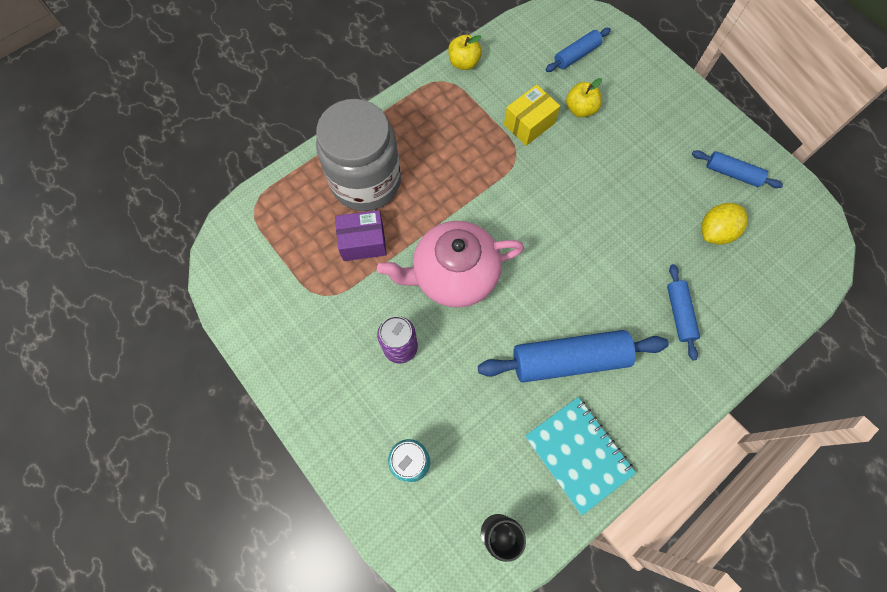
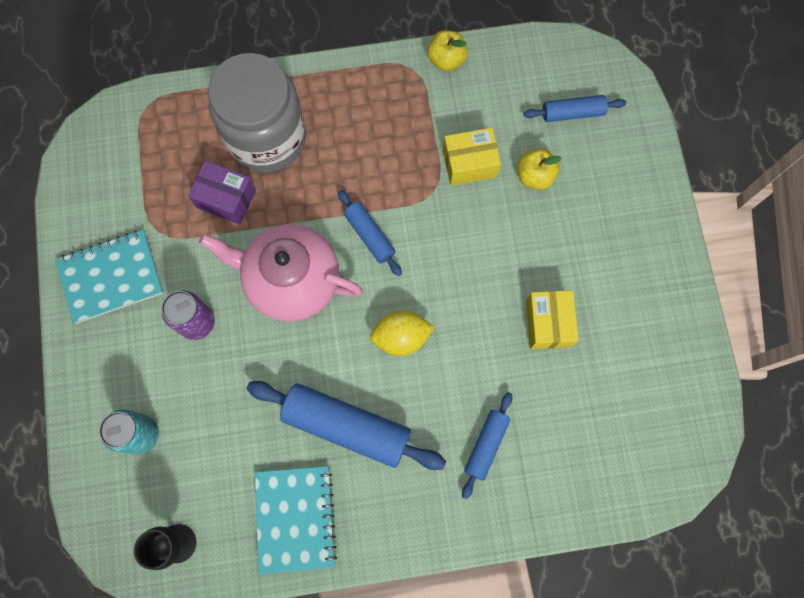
camera: 30 degrees right, 5 degrees up
blue rolling pin [692,150,783,188] -> blue rolling pin moved to [338,190,402,276]
yellow lemon [701,203,748,245] -> yellow lemon moved to [370,310,435,356]
none -> turquoise notebook [55,230,163,324]
none -> yellow box [526,290,578,349]

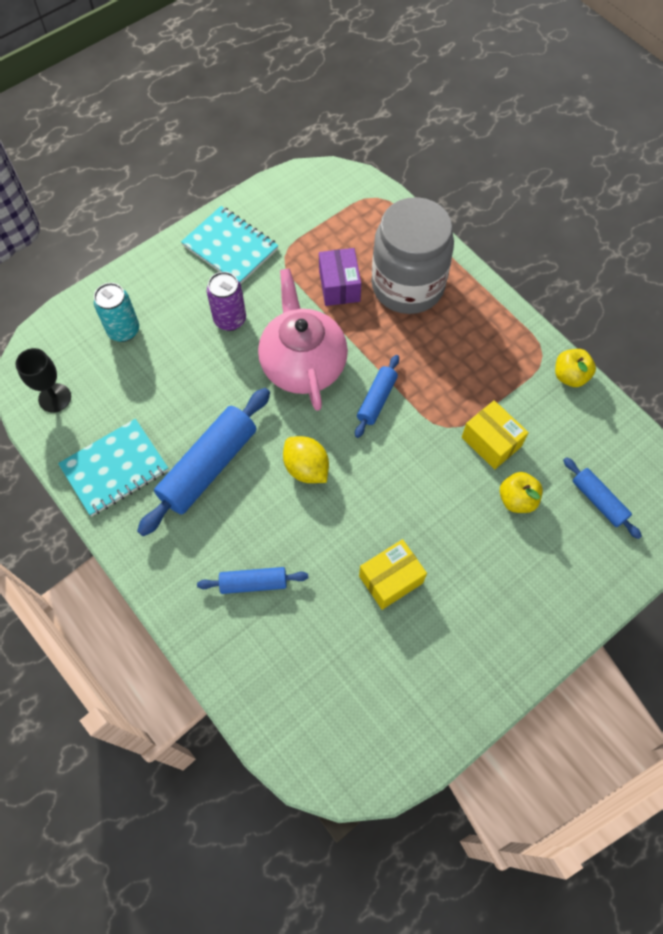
camera: 60 degrees right, 10 degrees down
blue rolling pin [246,381,446,470] -> blue rolling pin turned 45 degrees clockwise [137,388,270,536]

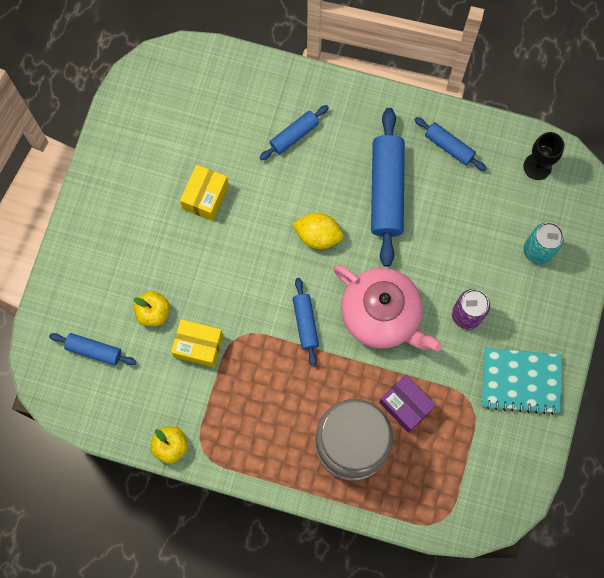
camera: 145 degrees right, 10 degrees up
turquoise notebook [58,419,168,516] -> blue rolling pin [414,117,487,171]

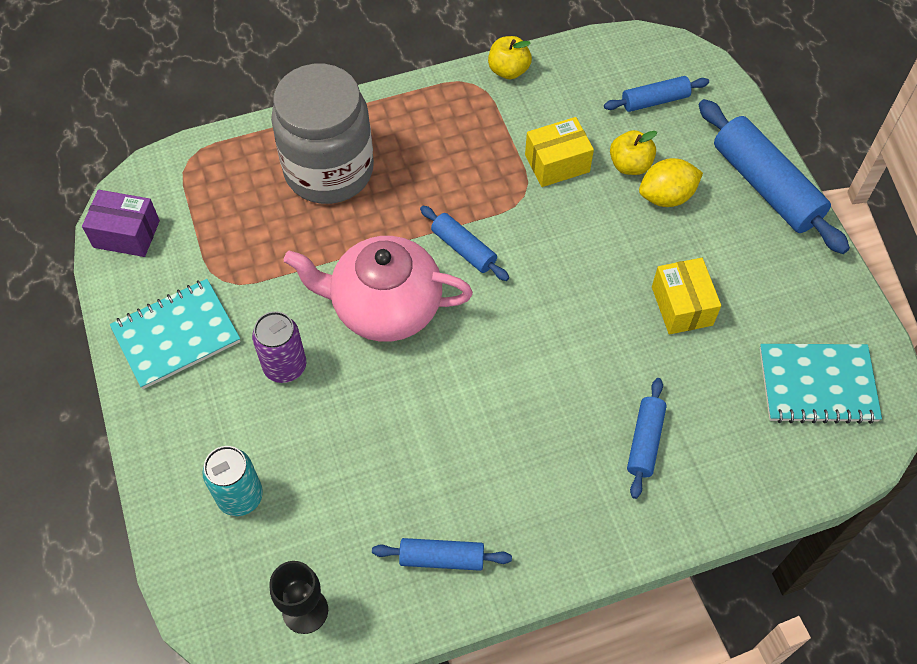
camera: 145 degrees right, 15 degrees down
yellow lemon [292,213,343,249] -> yellow lemon moved to [639,158,703,207]
blue rolling pin [371,108,405,267] -> blue rolling pin moved to [699,99,850,254]
purple box [379,375,436,433] -> purple box moved to [82,190,160,257]
none -> turquoise notebook [760,344,882,424]

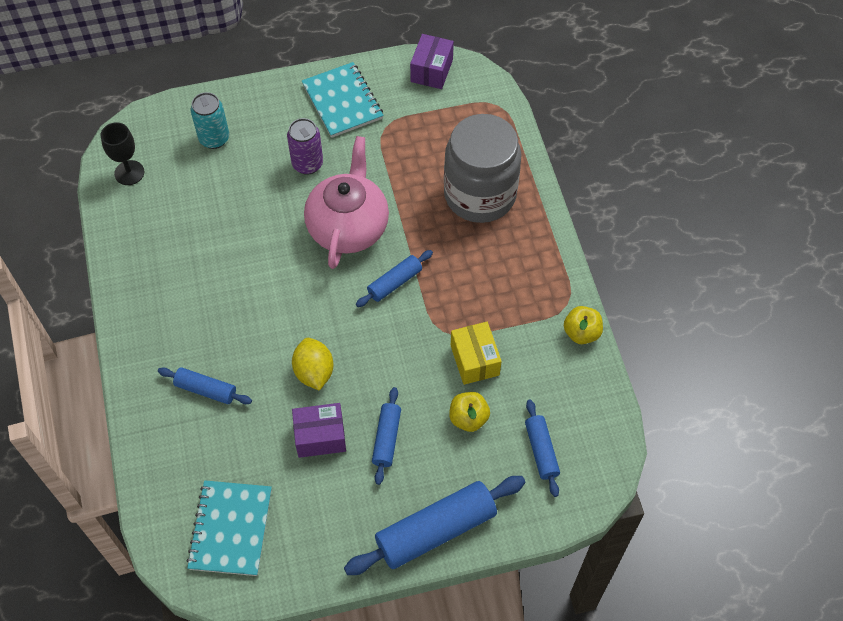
camera: 95 degrees right, 0 degrees up
blue rolling pin [372,538,512,571] -> blue rolling pin moved to [372,387,401,485]
yellow lemon [639,158,703,207] -> yellow lemon moved to [292,338,333,391]
yellow box [652,258,721,334] -> purple box [292,403,346,458]

